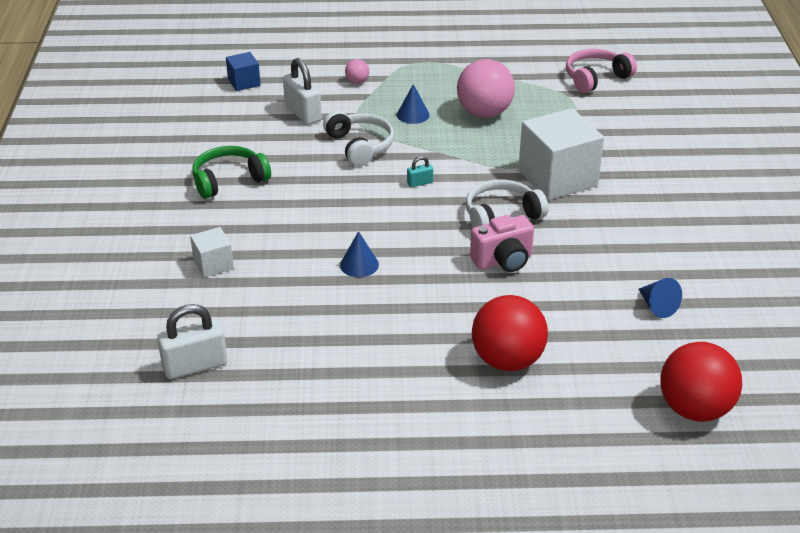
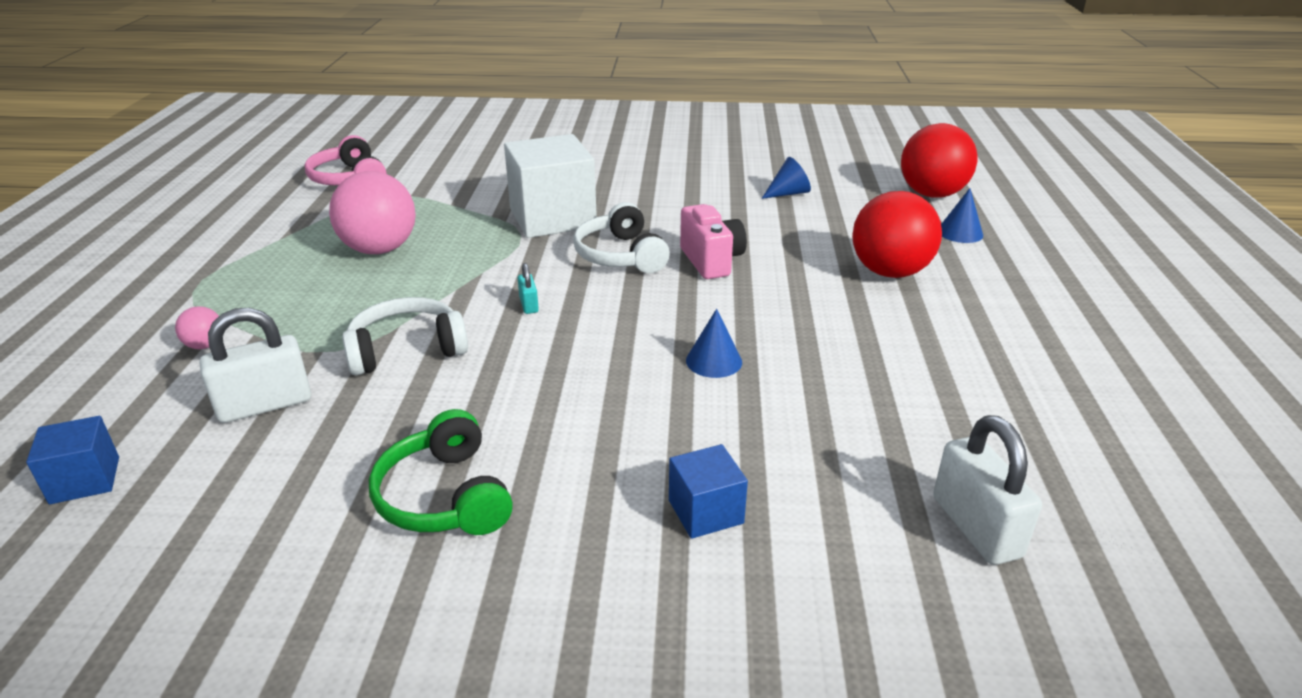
camera: 85 degrees left, 5 degrees down
white cube [190,227,234,278] -> blue cube [669,444,748,539]
blue cone [397,84,429,124] -> blue cone moved to [941,188,983,243]

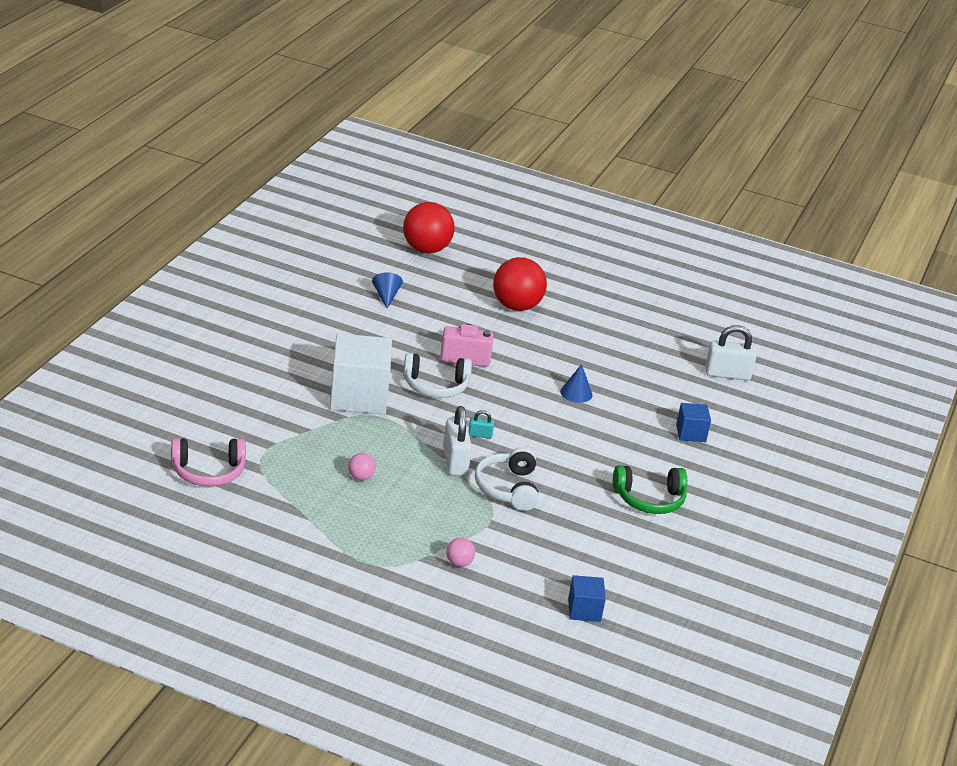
camera: 75 degrees left, 0 degrees up
white padlock [200,308,311,423] -> white padlock moved to [443,406,472,476]
pink ball [329,171,416,254] -> pink ball [348,453,376,480], size x0.44
blue cone [941,188,983,243] -> none

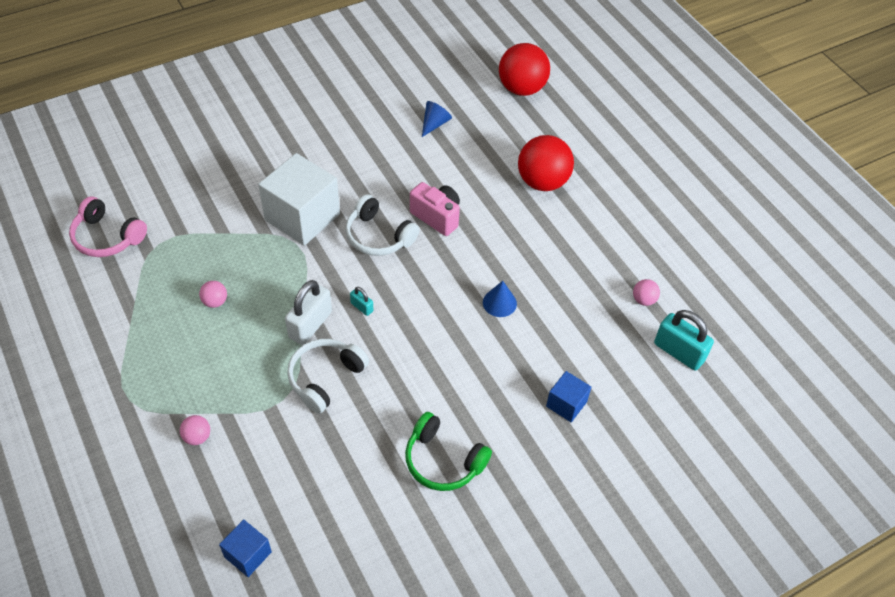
camera: 40 degrees right, 20 degrees up
white padlock [705,325,757,380] -> turquoise padlock [654,310,714,370]
none -> pink ball [633,279,660,306]

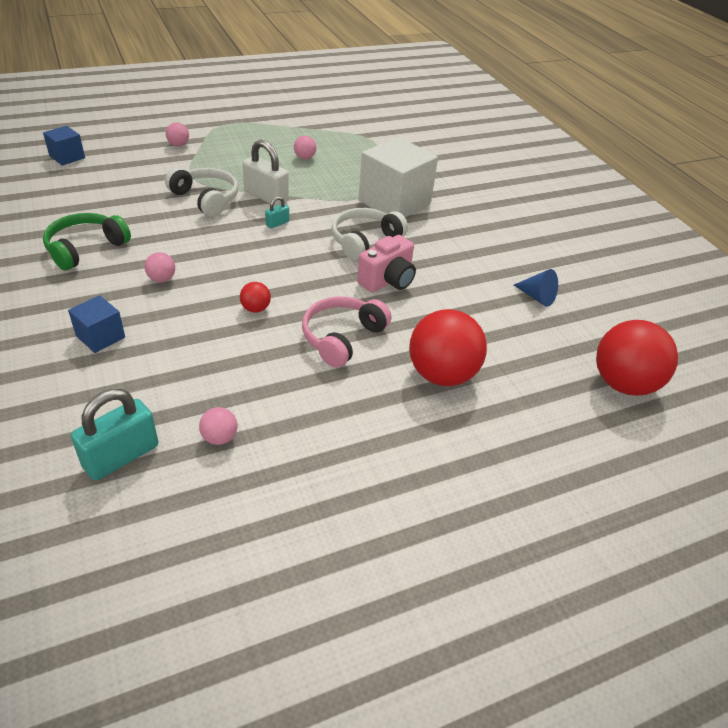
camera: 95 degrees right, 10 degrees down
pink headphones [69,196,147,257] -> pink headphones moved to [302,296,391,368]
blue cone [483,281,517,317] -> red ball [240,282,271,313]
none -> pink ball [144,252,175,282]

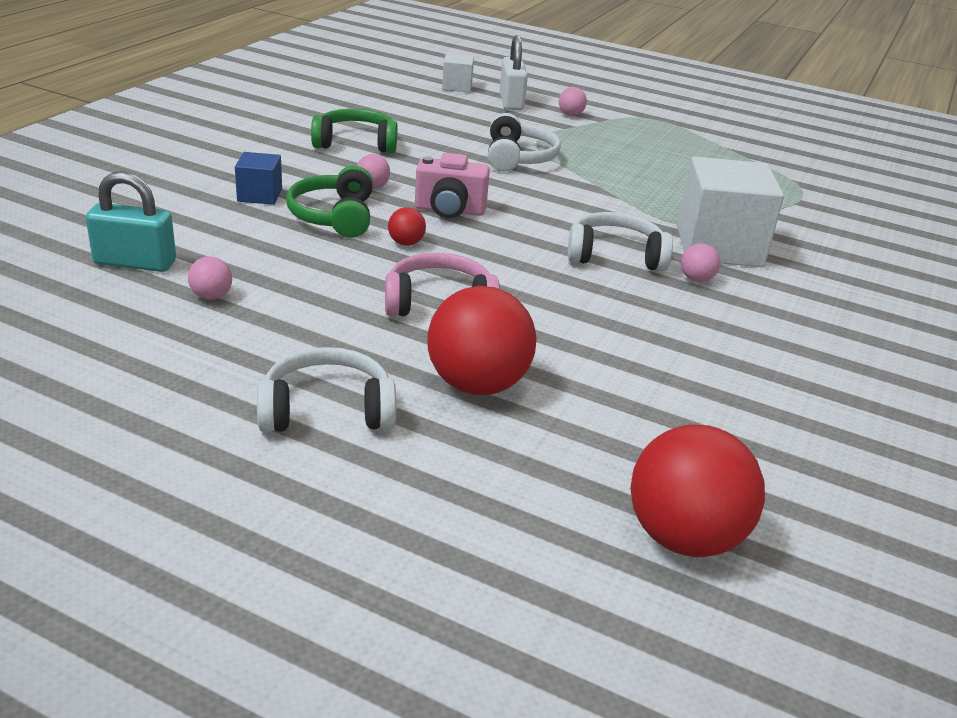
camera: 50 degrees right, 10 degrees down
blue cube [43,126,85,165] -> white cube [442,53,474,92]
white padlock [243,139,289,206] -> white padlock moved to [500,35,528,110]
turquoise padlock [265,196,289,229] -> none
pink ball [294,136,317,159] -> pink ball moved to [681,243,720,282]
pink camera [357,235,416,293] -> pink camera moved to [415,153,490,218]
blue cone [514,269,558,307] -> none
none -> white headphones [257,347,396,432]
none -> green headphones [286,165,373,238]

